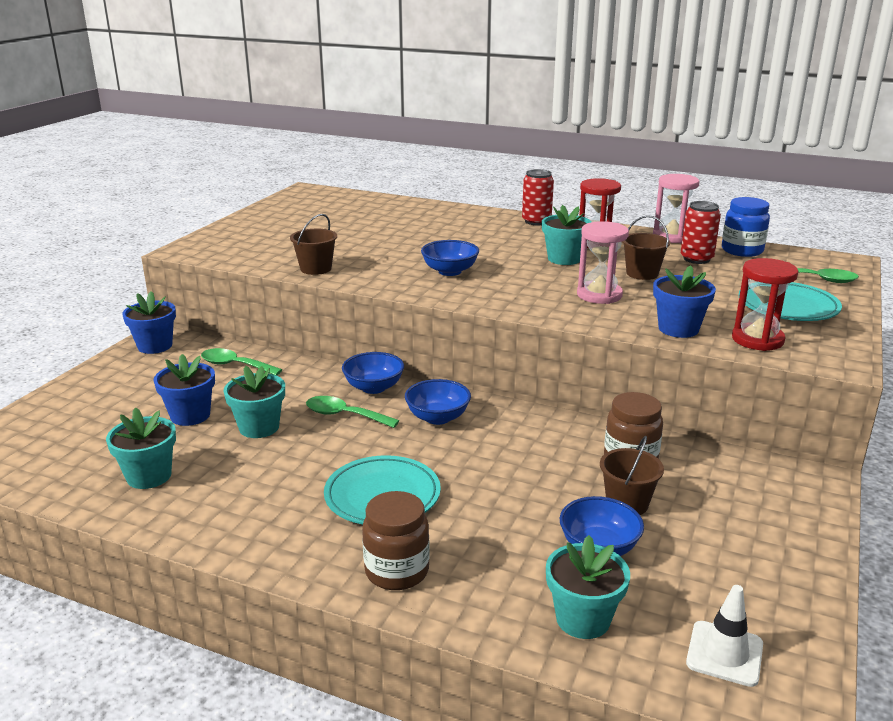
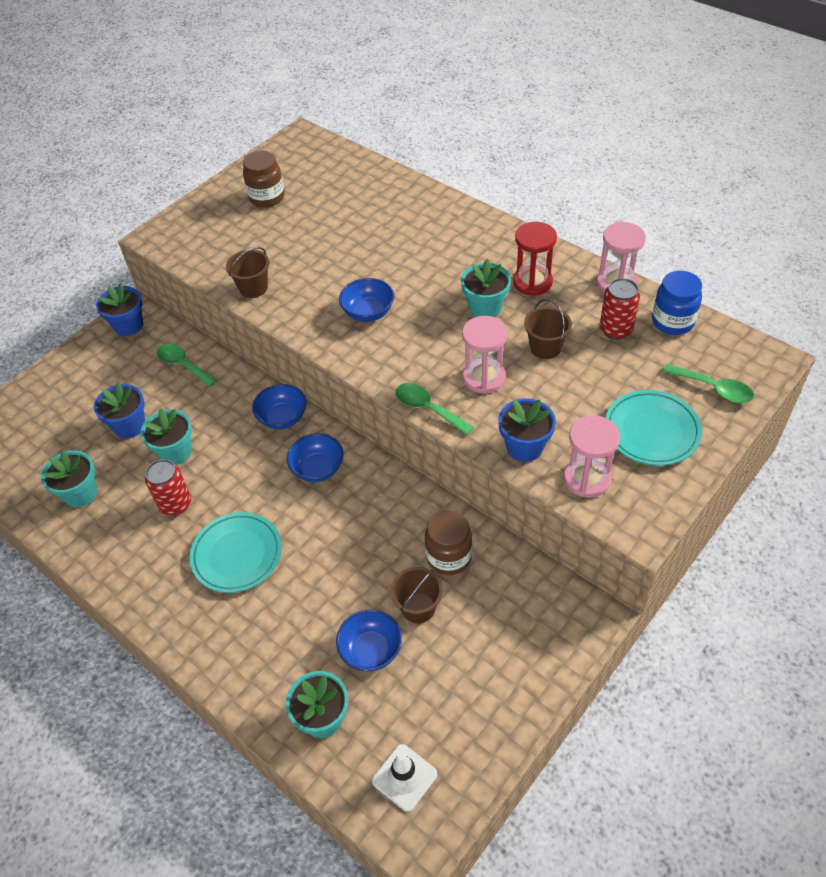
camera: 20 degrees right, 25 degrees up
green spoon [306,396,399,428] -> green spoon moved to [395,383,474,435]
brown jar [362,491,430,590] -> brown jar moved to [243,151,285,208]
red can [522,169,554,225] -> red can moved to [145,459,191,516]
red hourglass [732,258,799,351] -> pink hourglass [564,415,620,498]

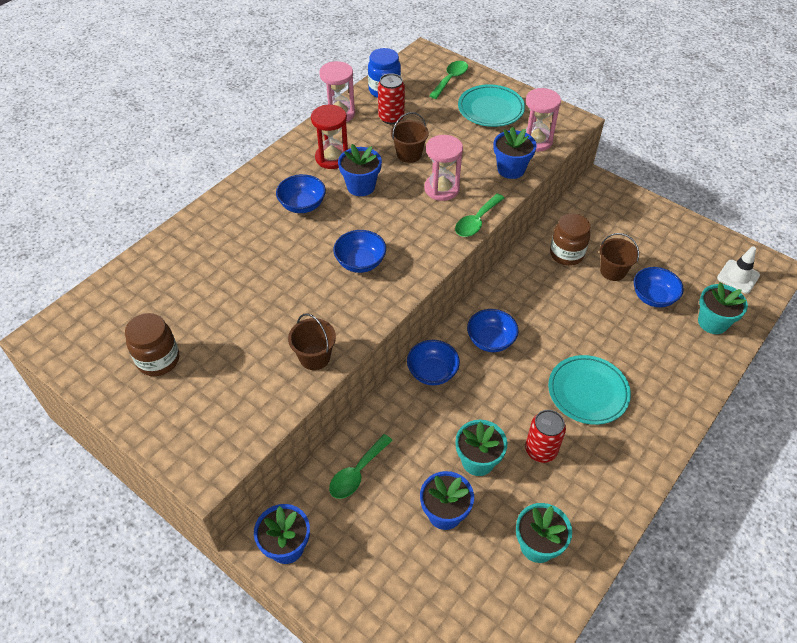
camera: 95 degrees left, 0 degrees up
turquoise flower pot [461,259,511,317] -> blue flower pot [338,144,382,196]
none -> blue bowl [276,174,326,213]

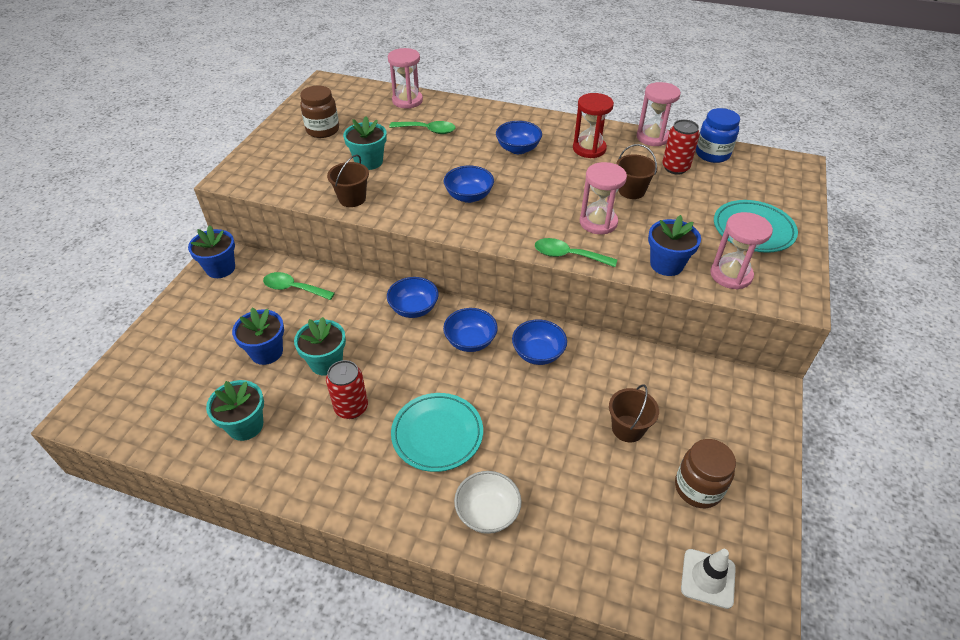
camera: 70 degrees right, 5 degrees down
blue flower pot [338,144,382,196] -> none
green spoon [429,61,468,99] -> green spoon moved to [389,121,456,134]
brown jar [550,214,590,266] -> brown jar moved to [675,439,736,508]
blue bowl [634,267,684,308] -> blue bowl moved to [512,319,567,365]
turquoise flower pot [698,282,748,334] -> turquoise flower pot moved to [343,116,387,170]
none -> pink hourglass [388,48,423,109]
none -> white bowl [454,471,522,534]

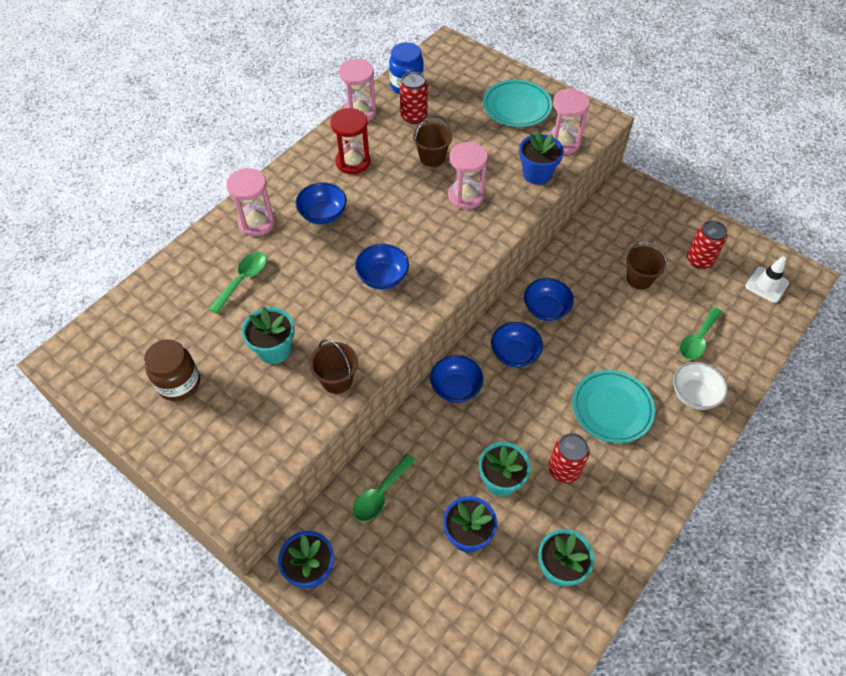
camera: 70 degrees left, 10 degrees up
pink hourglass [388,48,423,109] -> pink hourglass moved to [226,168,275,236]
green spoon [535,238,617,267] -> green spoon moved to [679,307,722,360]
brown jar [675,439,736,508] -> red can [687,220,727,269]

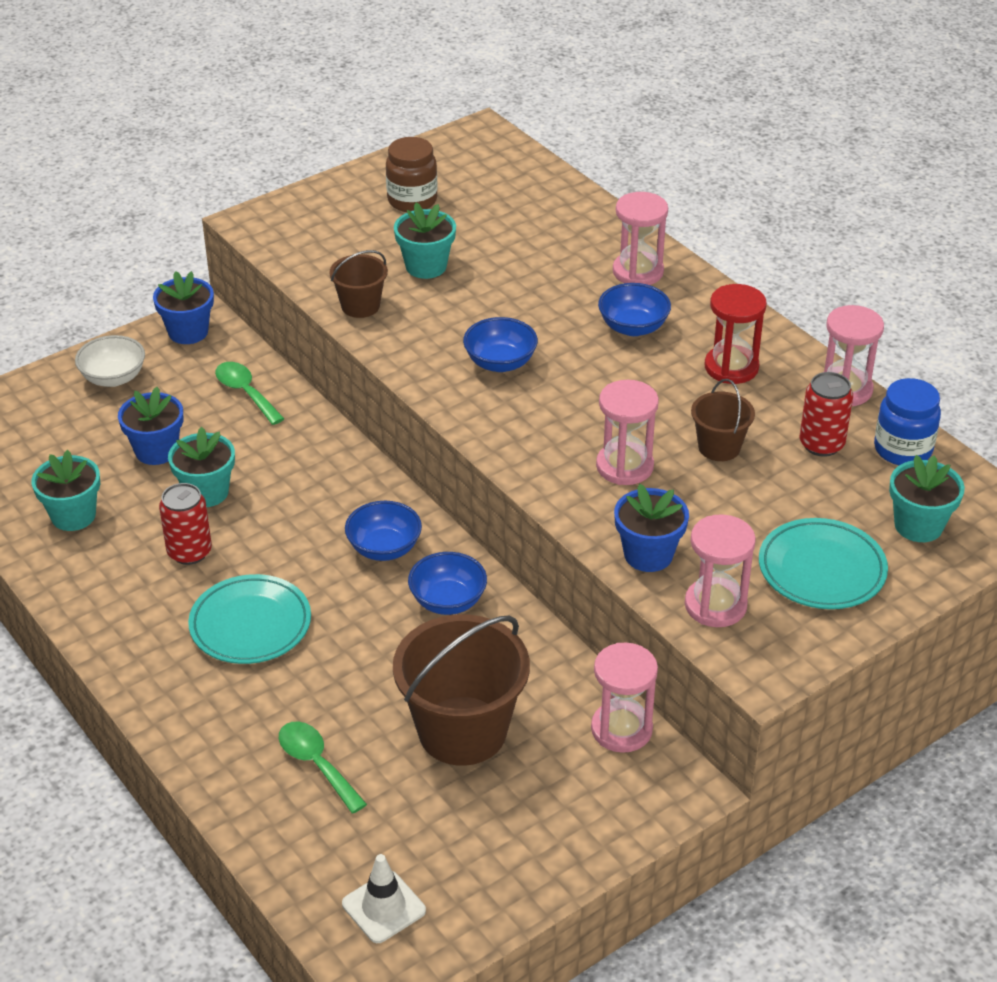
camera: 105 degrees right, 15 degrees down
green spoon [209,252,267,314] -> none
blue bowl [430,355,483,403] -> none
brown bucket [627,242,667,290] -> brown bucket [393,615,530,766], size x1.96
white bowl [673,362,728,410] -> white bowl moved to [75,335,145,387]
red can [687,220,727,269] -> none
none -> pink hourglass [591,642,658,753]
none -> turquoise flower pot [889,455,965,542]

